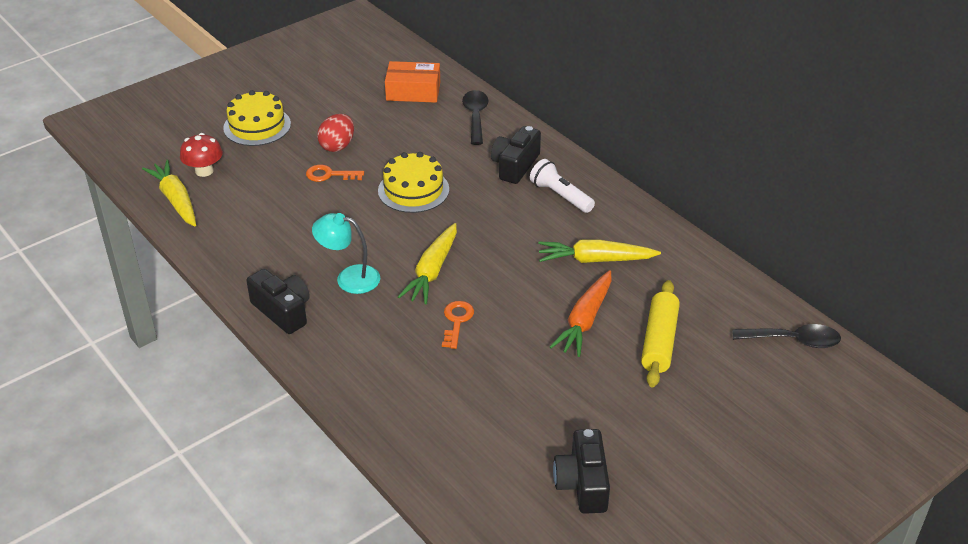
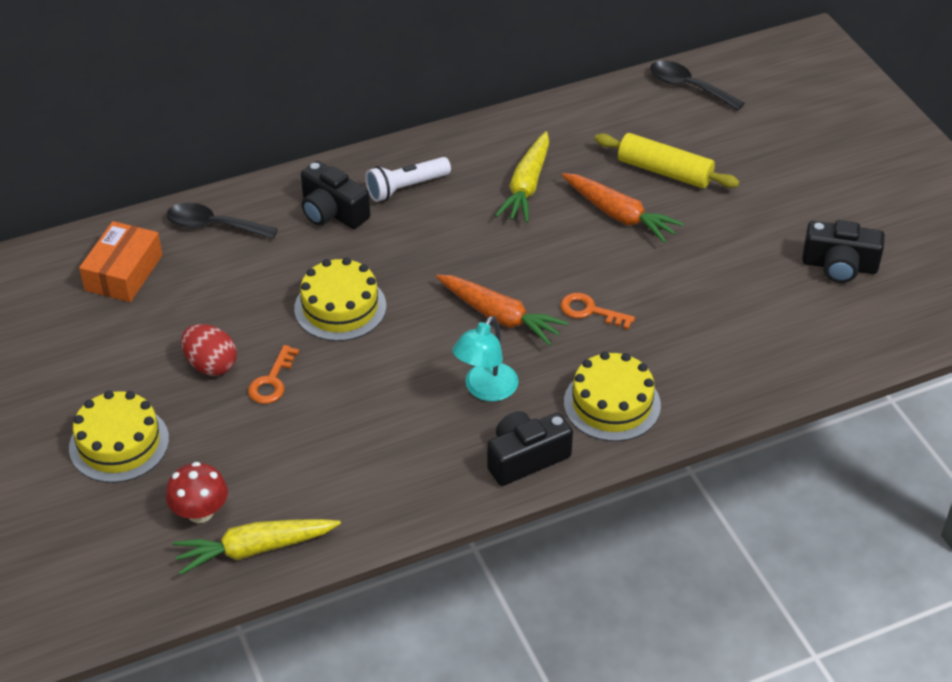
camera: 75 degrees left, 5 degrees up
yellow carrot [398,223,457,304] -> orange carrot [436,275,568,346]
black spoon [732,324,841,348] -> black spoon turned 75 degrees counterclockwise [650,61,745,111]
none -> yellow cake [564,351,661,441]

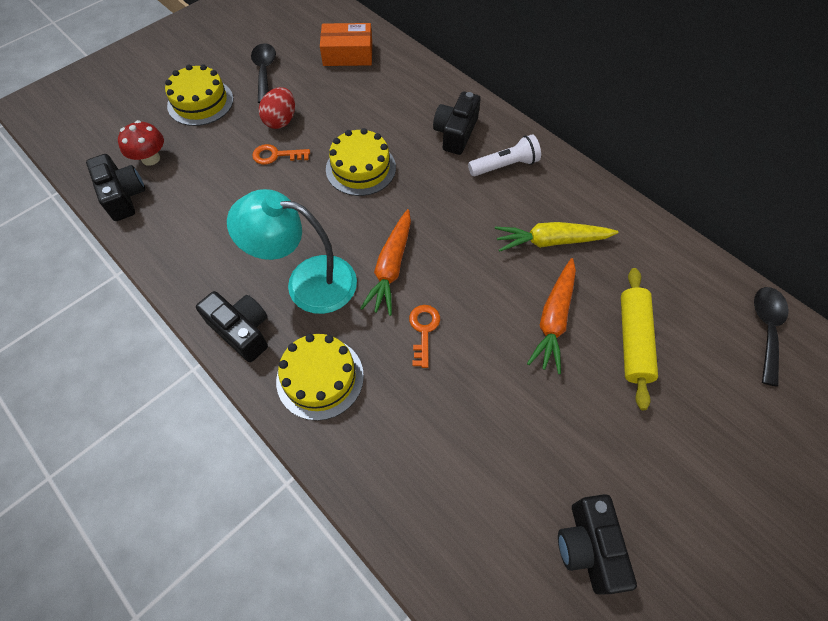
camera: 70 degrees right, 15 degrees up
black spoon [167,203,278,239] -> black spoon moved to [251,43,276,103]
yellow carrot [173,519,341,575] -> black camera [86,154,145,221]
white flashlight [365,157,451,202] -> white flashlight turned 120 degrees clockwise [468,134,541,176]
turquoise lamp [452,316,519,402] -> turquoise lamp [227,189,357,314], size x1.55

